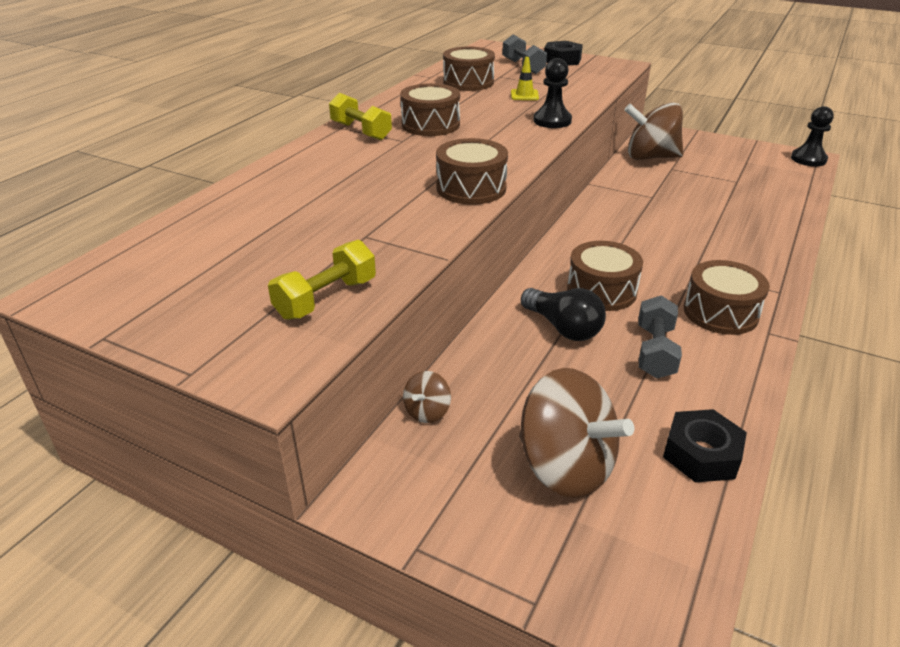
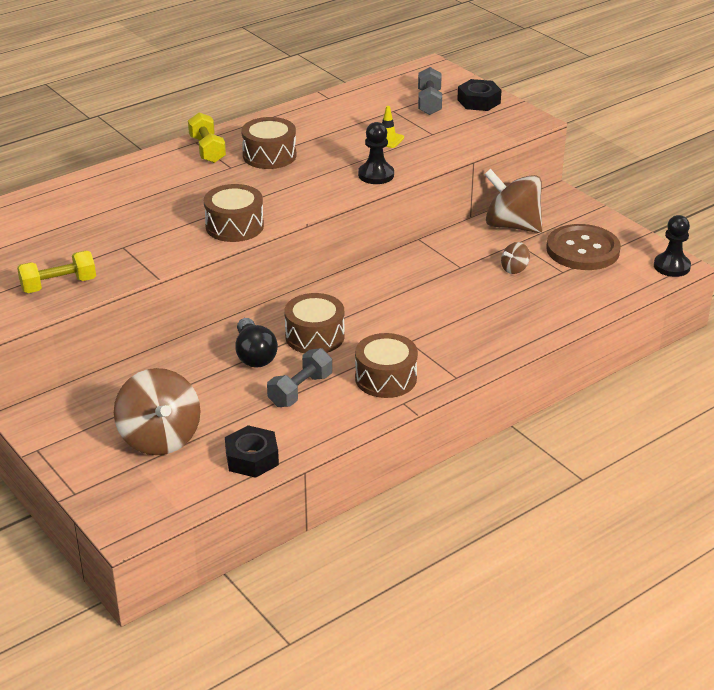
camera: 25 degrees right, 0 degrees up
brown spinning top [403,371,451,423] -> brown spinning top moved to [501,242,530,274]
brown drum [443,47,495,91] -> none
none -> brown button [546,224,621,270]

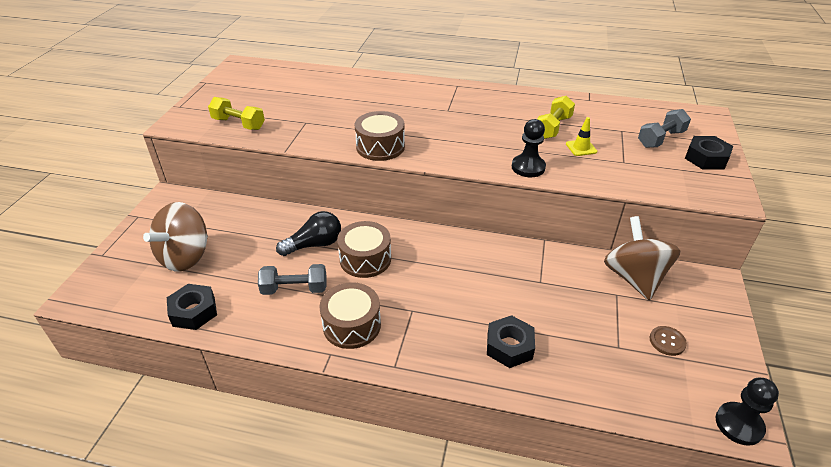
camera: 50 degrees right, 5 degrees up
yellow dumbbell [188,112,226,163] -> yellow dumbbell moved to [537,96,575,139]
black light bulb [235,318,278,368] -> black light bulb turned 150 degrees counterclockwise [276,211,341,256]
brown drum [241,117,296,169] -> none
brown spinning top [501,242,530,274] -> none
brown button [546,224,621,270] -> brown button [650,326,687,356], size x0.43
none -> black nut [487,315,535,368]

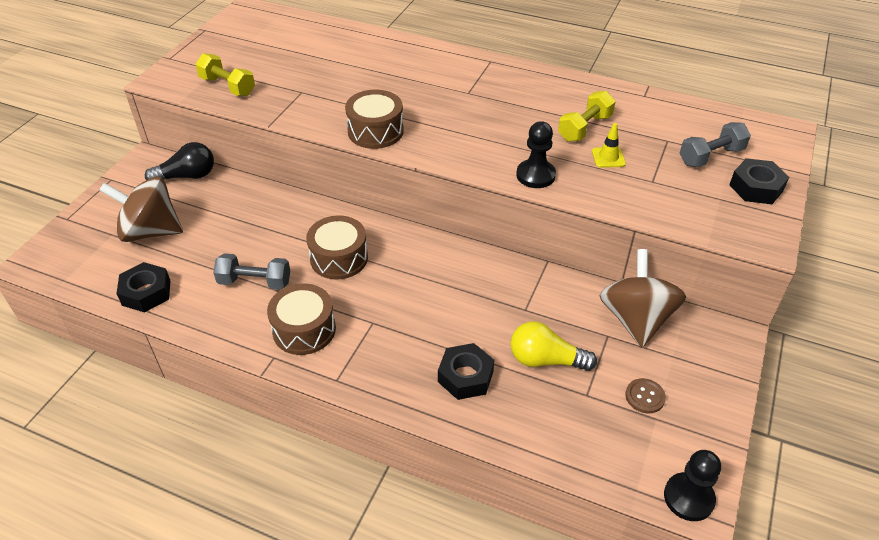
camera: 10 degrees right, 5 degrees up
brown spinning top [143,202,208,271] -> brown spinning top turned 60 degrees clockwise [99,176,183,242]
black light bulb [276,211,341,256] -> black light bulb moved to [145,142,214,180]
none -> yellow light bulb [511,321,597,371]

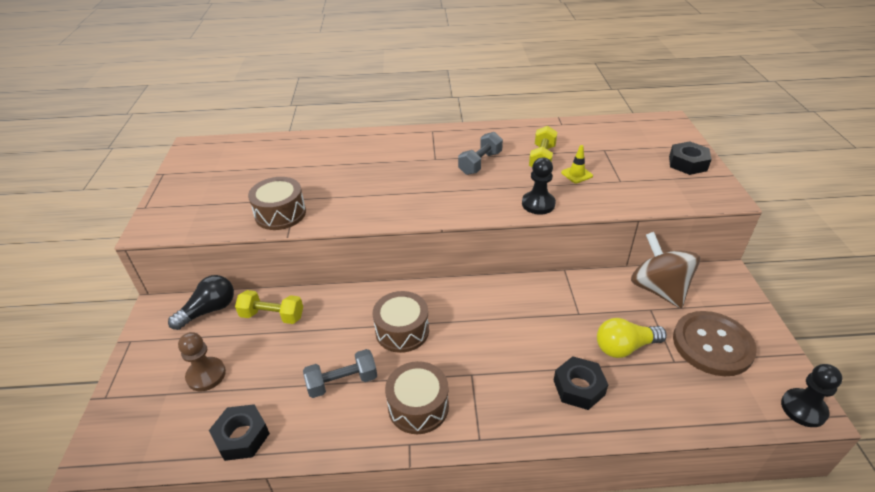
camera: 25 degrees left, 5 degrees down
brown spinning top [99,176,183,242] -> brown pawn [178,332,226,391]
yellow dumbbell [195,53,255,96] -> yellow dumbbell moved to [235,290,303,324]
brown drum [345,90,404,149] -> brown drum moved to [248,177,306,230]
brown button [626,378,666,413] -> brown button [673,311,757,376], size x2.33
grey dumbbell [680,122,751,167] -> grey dumbbell moved to [458,132,503,175]

